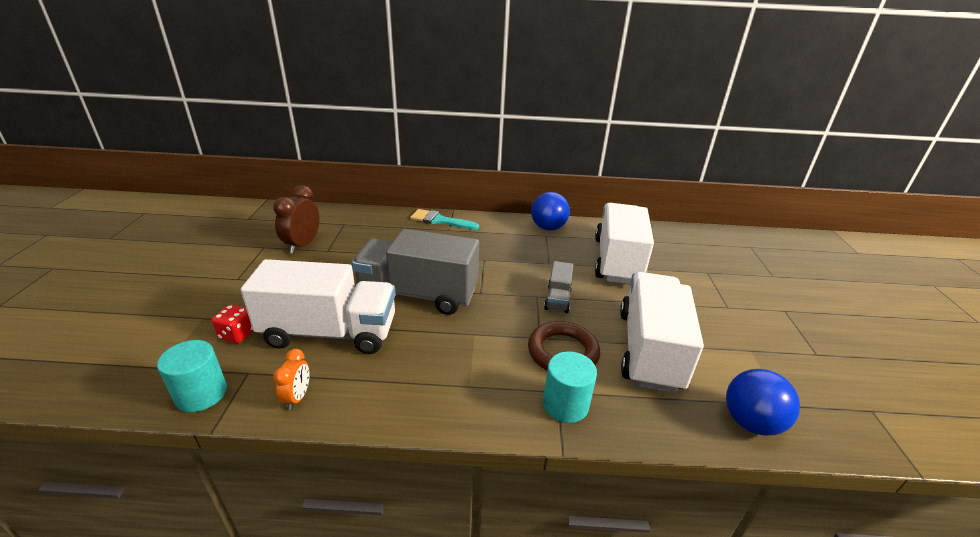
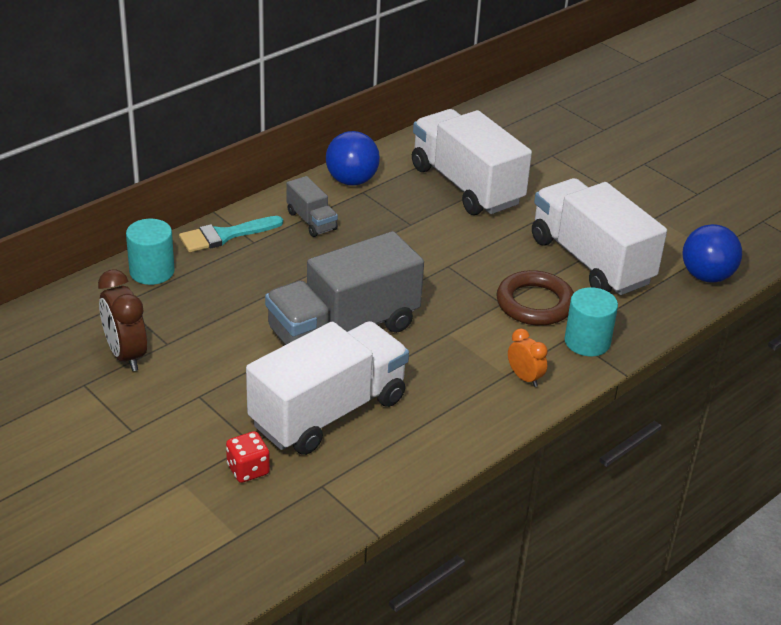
camera: 45 degrees left, 5 degrees up
turquoise cylinder [157,340,227,412] -> turquoise cylinder moved to [126,219,175,285]
orange clock [273,349,310,410] -> orange clock moved to [508,328,548,387]
grey truck [544,261,573,313] -> grey truck moved to [286,176,338,237]

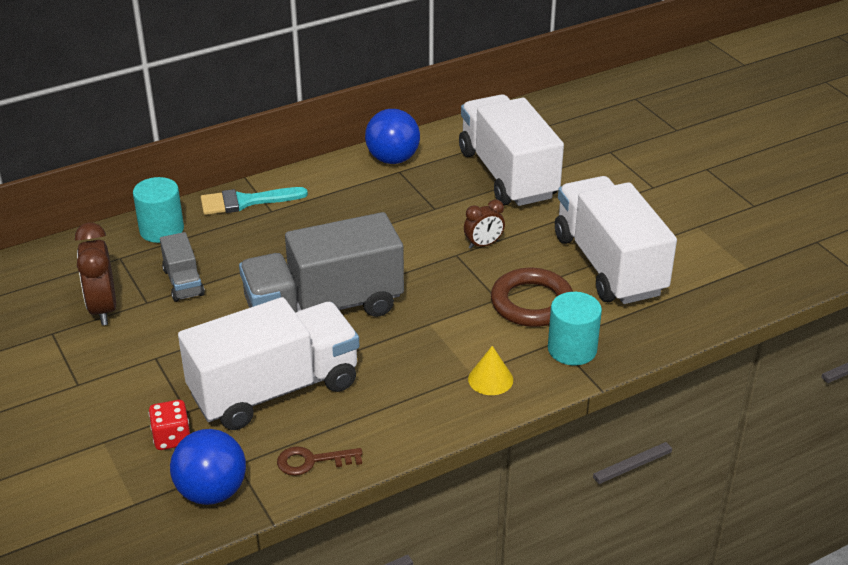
camera: 15 degrees right, 0 degrees up
grey truck [286,176,338,237] -> grey truck moved to [160,232,205,302]
orange clock [508,328,548,387] -> yellow cone [468,346,513,395]
blue ball [682,224,742,283] -> blue ball moved to [170,429,246,505]
none -> brown key [277,446,363,476]
none -> brown clock [464,200,505,249]

